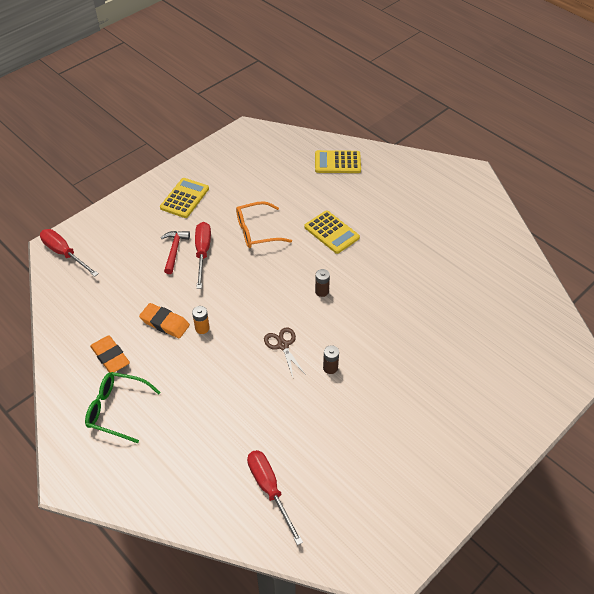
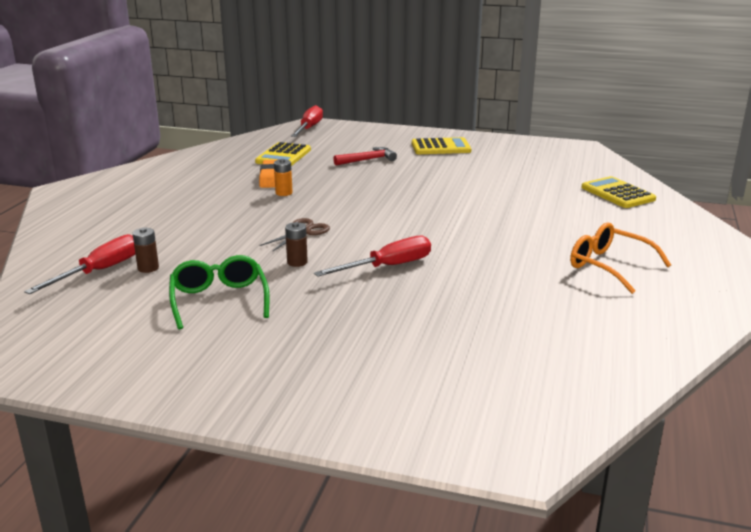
camera: 60 degrees right, 25 degrees down
green glasses [85,372,161,443] -> green glasses moved to [169,255,269,329]
orange eraser [90,335,130,373] -> none
red screwdriver [195,222,211,289] -> red screwdriver moved to [314,236,431,277]
orange glasses [236,201,292,248] -> orange glasses moved to [570,222,671,294]
yellow calculator [304,211,360,254] -> yellow calculator moved to [255,142,311,166]
brown battery [315,269,330,297] -> brown battery moved to [133,228,159,273]

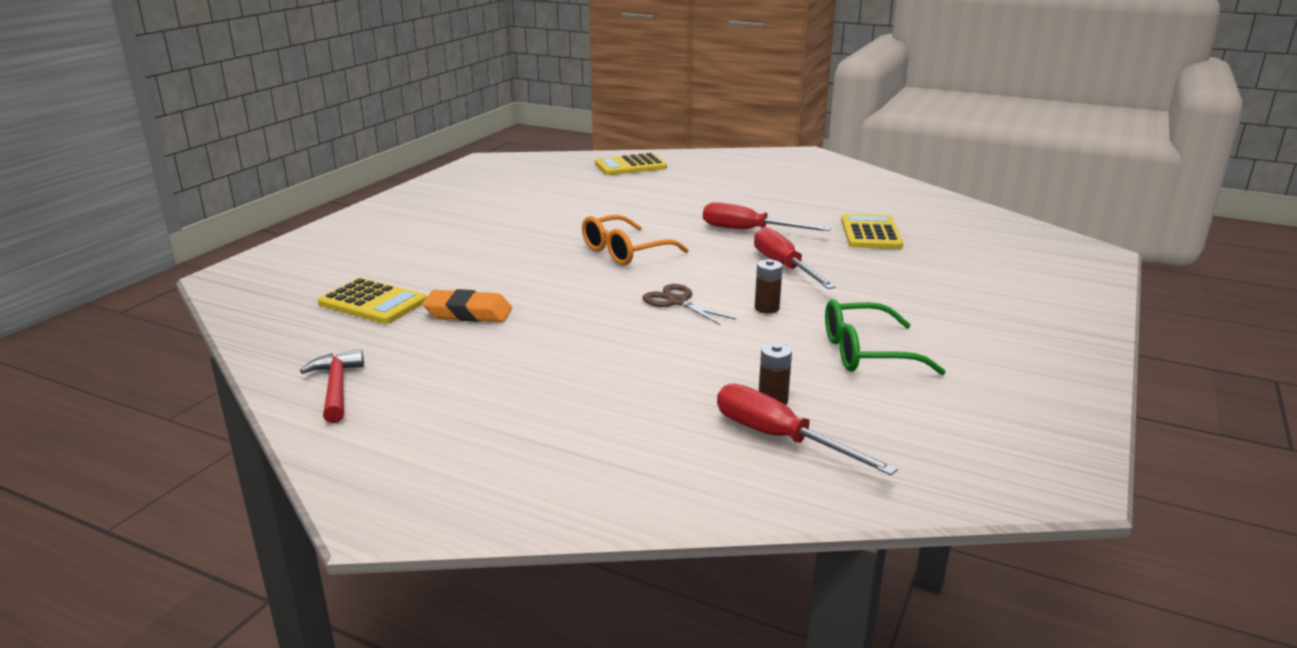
camera: 80 degrees left, 0 degrees up
orange battery [274,159,293,196] -> none
red screwdriver [291,105,323,137] -> red screwdriver moved to [703,202,831,231]
red hammer [334,147,397,166] -> red hammer moved to [300,349,364,423]
yellow calculator [412,137,471,154] -> yellow calculator moved to [841,214,903,249]
orange glasses [570,222,671,294] -> orange glasses moved to [582,215,689,265]

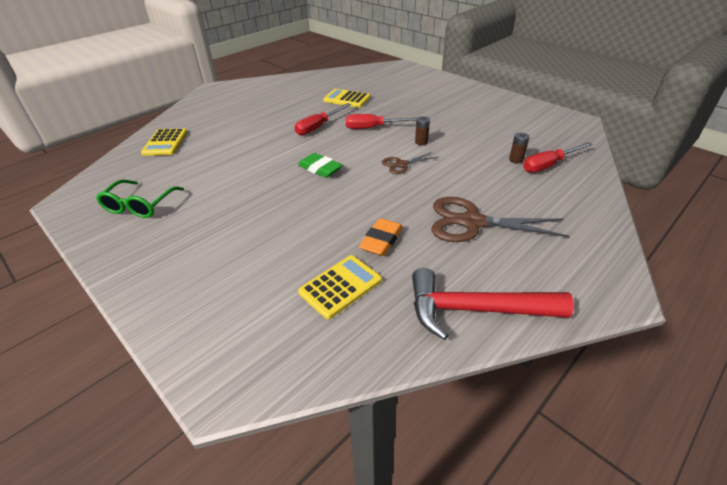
camera: 70 degrees left, 15 degrees up
red hammer [300,349,364,423] -> red hammer [412,268,574,340], size x1.84
orange glasses [582,215,689,265] -> green eraser [298,153,343,178]
green glasses [825,299,946,375] -> green glasses moved to [96,180,184,218]
none -> brown scissors [432,197,570,242]

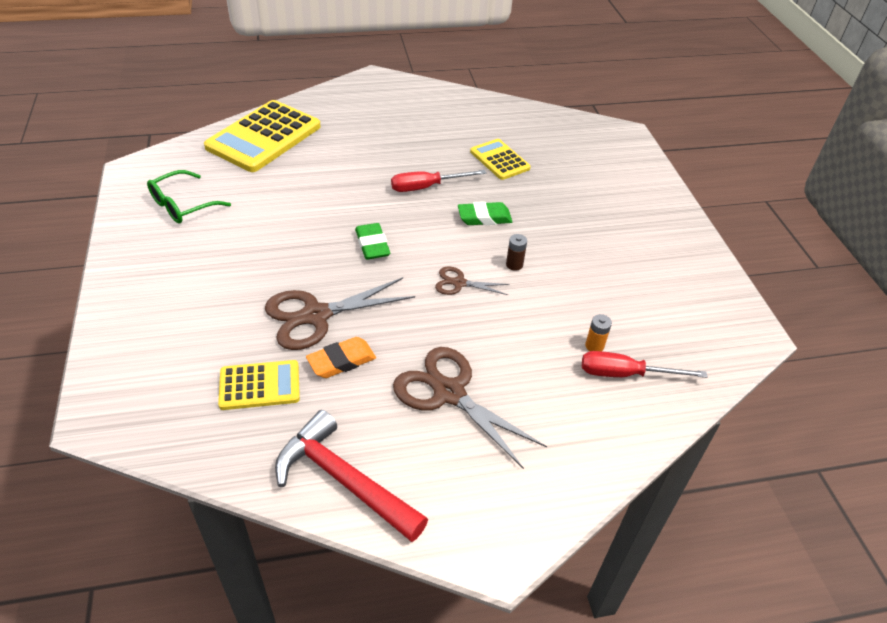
camera: 30 degrees right, 5 degrees up
yellow calculator [141,129,188,156] -> yellow calculator [204,100,321,172], size x1.83
red screwdriver [346,114,417,129] -> green eraser [458,202,512,225]
brown battery [509,132,529,164] -> orange battery [585,314,612,351]
none -> brown scissors [265,277,415,350]

